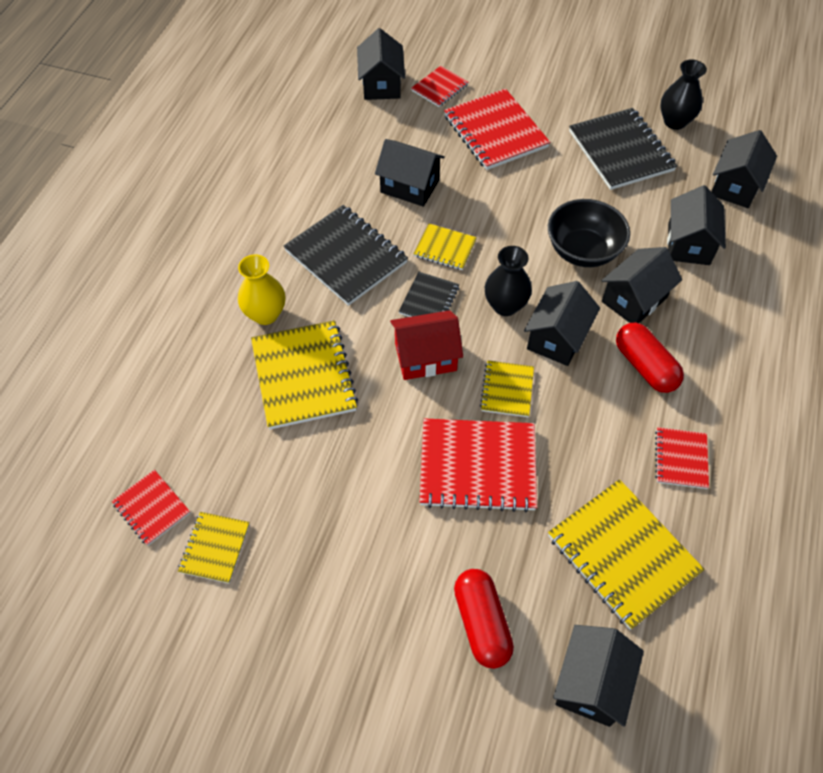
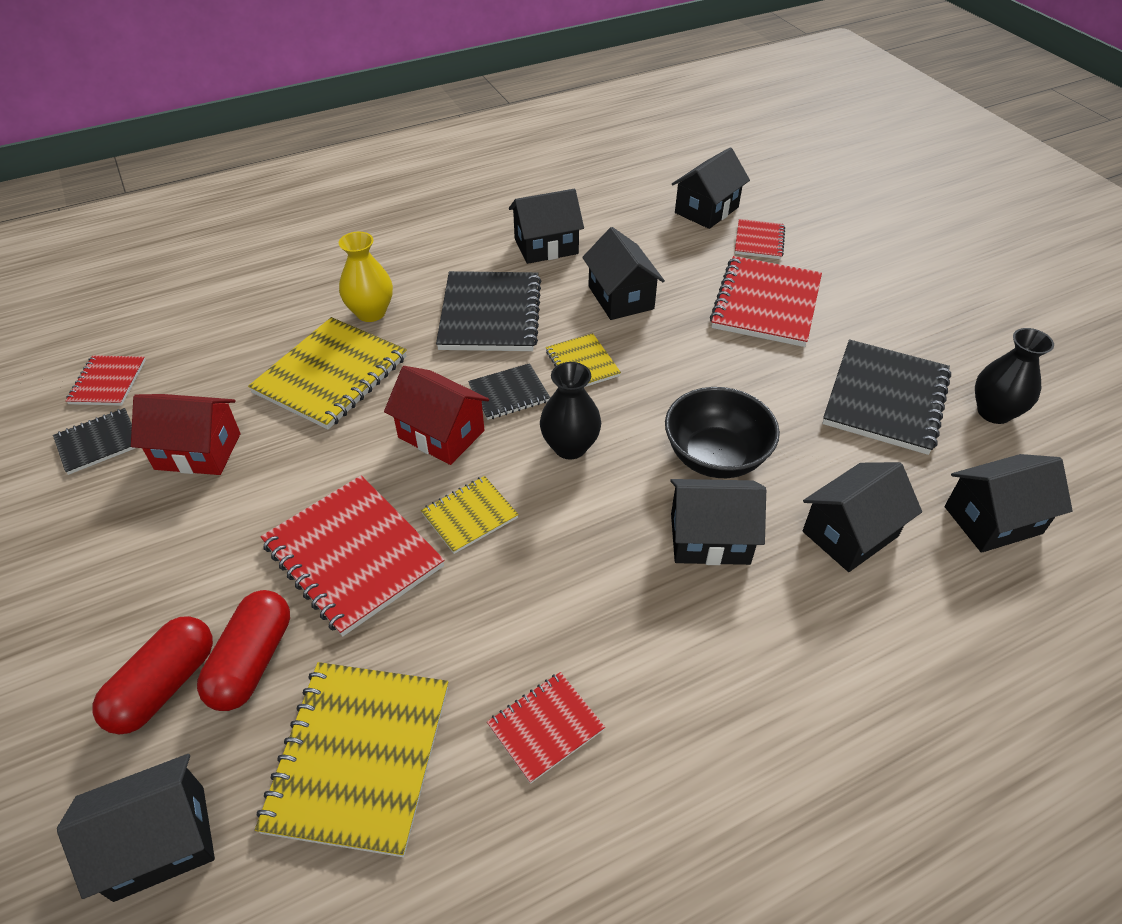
camera: 45 degrees right, 10 degrees down
yellow notebook [178,512,249,583] -> black notebook [53,408,135,475]
red notebook [411,66,468,107] -> red notebook turned 75 degrees counterclockwise [735,219,785,259]
black house [524,281,600,366] -> black house moved to [509,189,584,264]
red capsule [616,323,684,393] -> red capsule moved to [197,590,290,711]
none -> red house [131,394,241,475]

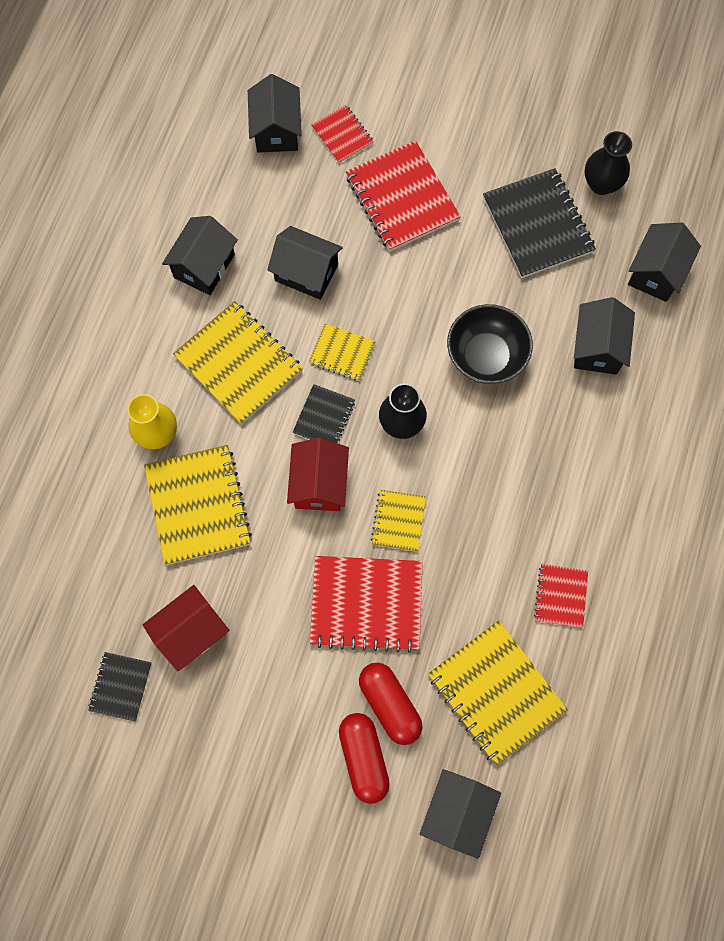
camera: 45 degrees left, 25 degrees up
red notebook [66,355,146,406] -> none
red house [384,366,489,465] -> red house turned 75 degrees counterclockwise [287,438,349,511]
black notebook [436,271,541,351] -> yellow notebook [173,301,303,424]
black house [670,479,766,565] -> none

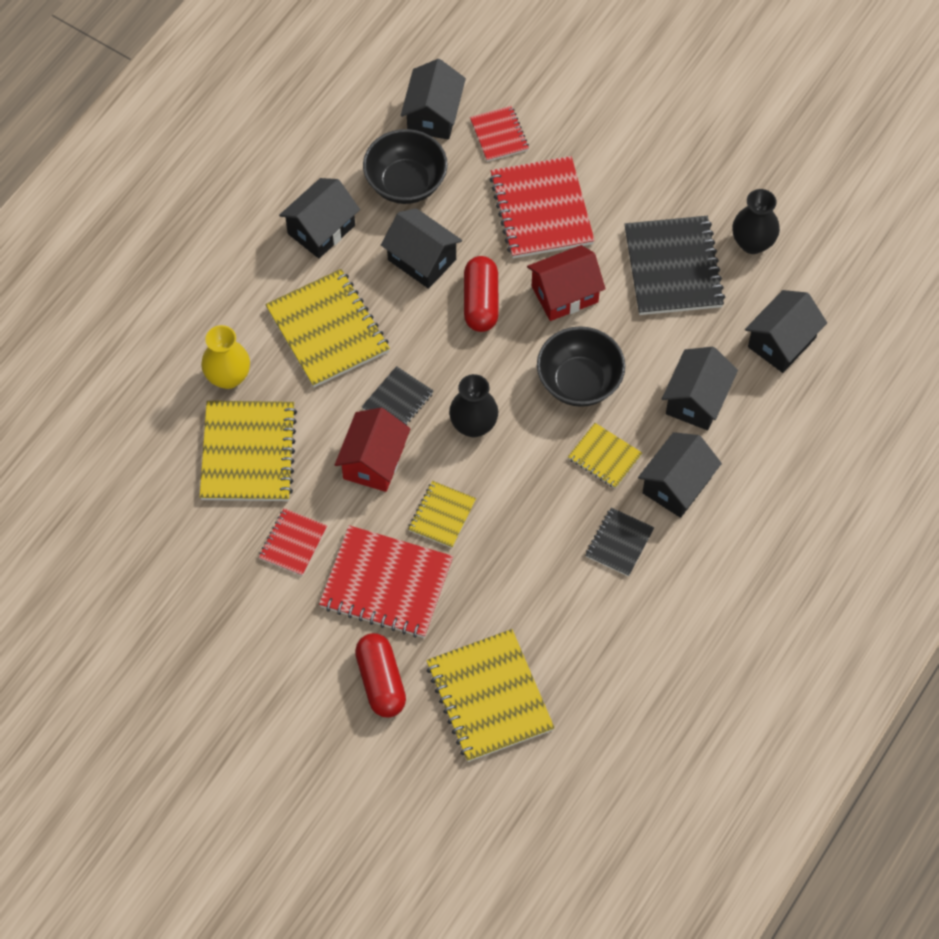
camera: 15 degrees right, 10 degrees down
black notebook [88,652,152,721] -> black notebook moved to [586,507,655,577]
red house [142,585,230,671] -> red house moved to [527,245,606,321]
yellow notebook [309,323,376,381] -> yellow notebook moved to [568,423,642,489]
red capsule [339,713,390,804] -> red capsule moved to [464,256,499,332]
black house [420,769,501,859] -> black house moved to [638,432,722,518]
red notebook [534,564,588,628] -> red notebook moved to [258,508,327,576]
none -> black bowl [363,129,448,204]

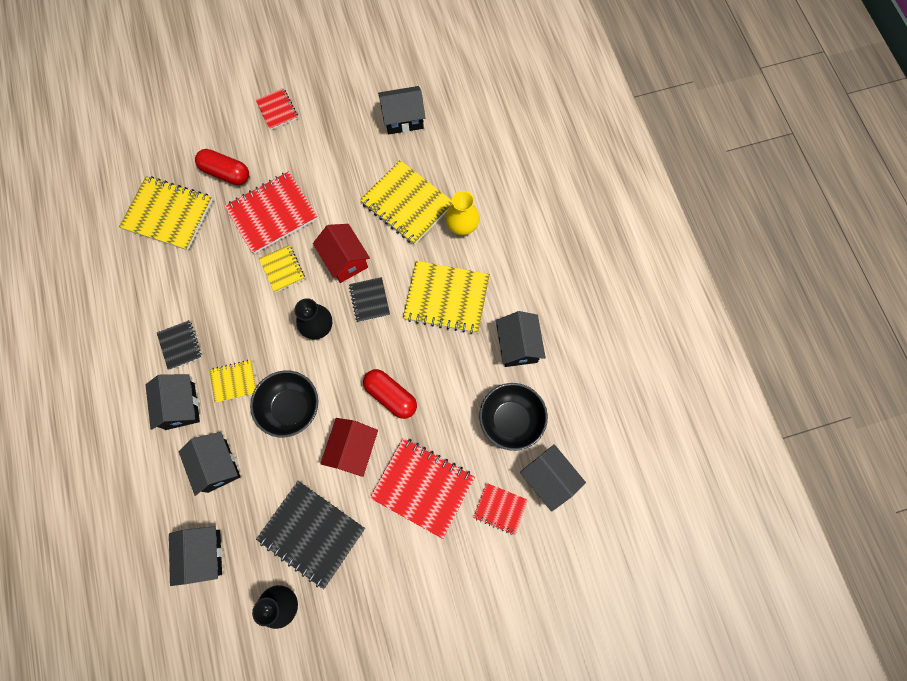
camera: 130 degrees right, 10 degrees up
red notebook [258,508,327,576] -> red notebook moved to [256,88,298,130]
black house [381,208,462,289] -> black house moved to [378,86,426,135]

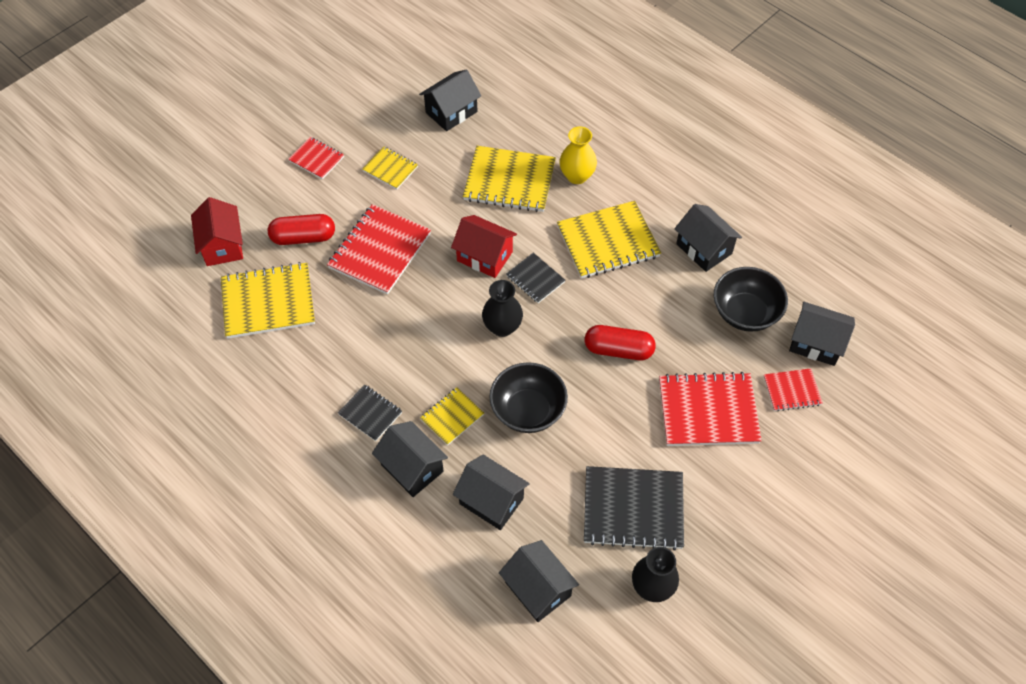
camera: 30 degrees left, 15 degrees down
yellow notebook [259,245,305,292] -> yellow notebook moved to [362,146,418,189]
red house [320,418,378,477] -> red house moved to [191,197,243,266]

